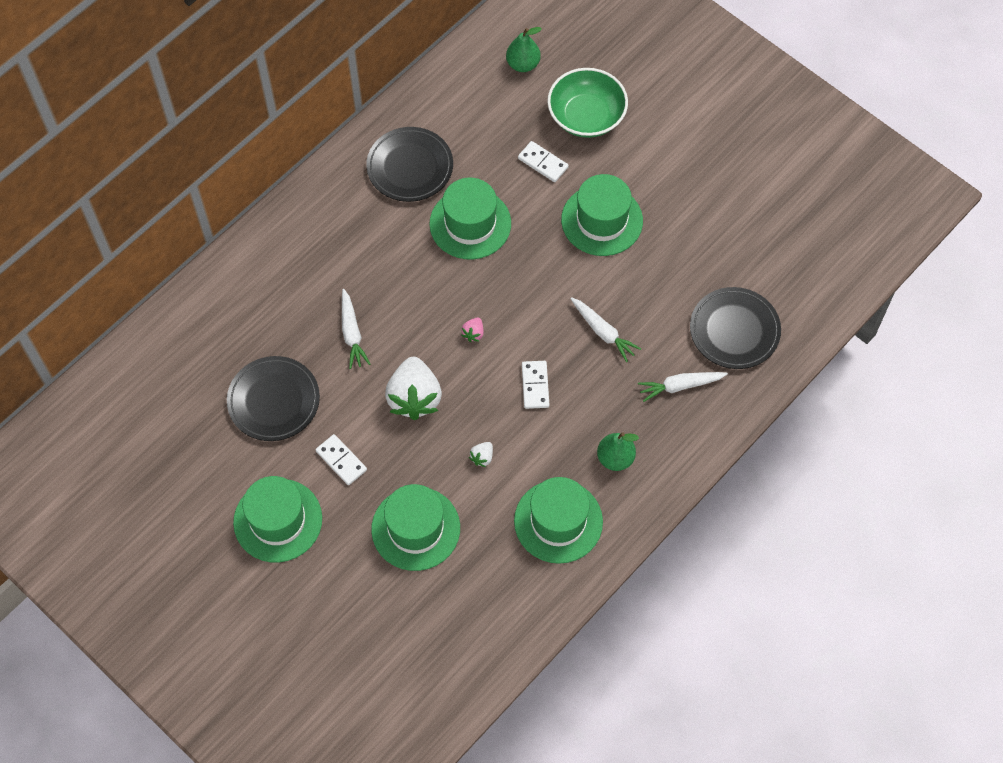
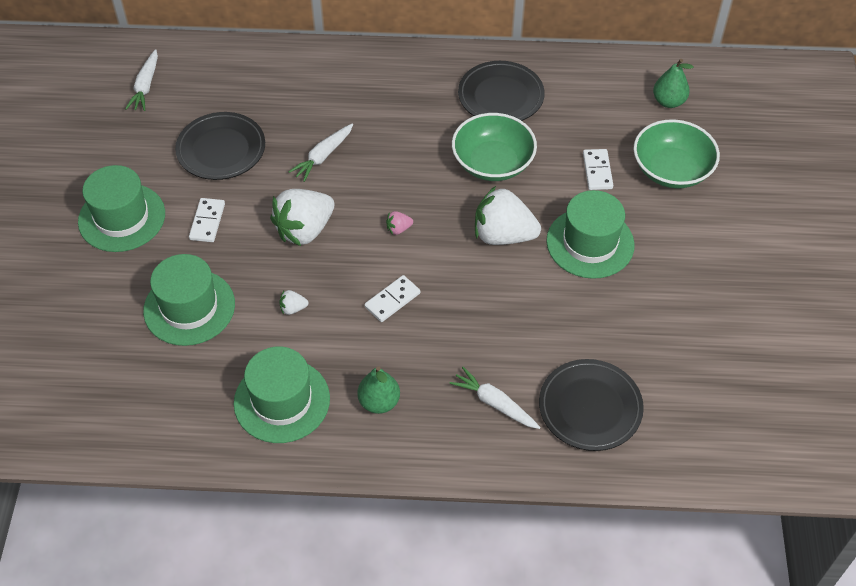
camera: 50 degrees right, 10 degrees down
green hat [429,178,511,260] -> green bowl [452,113,537,181]
white carrot [570,297,641,362] -> white carrot moved to [125,49,158,111]
none -> white strawberry [475,186,541,245]

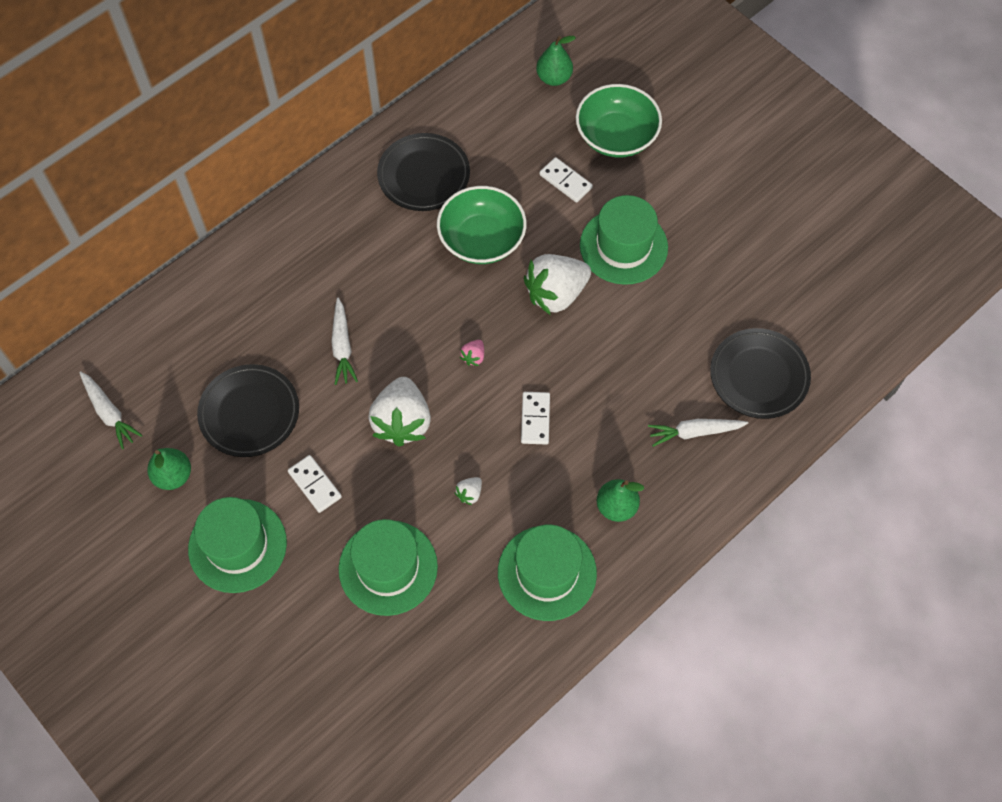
camera: 45 degrees left, 10 degrees up
none -> green pear [147,448,191,490]

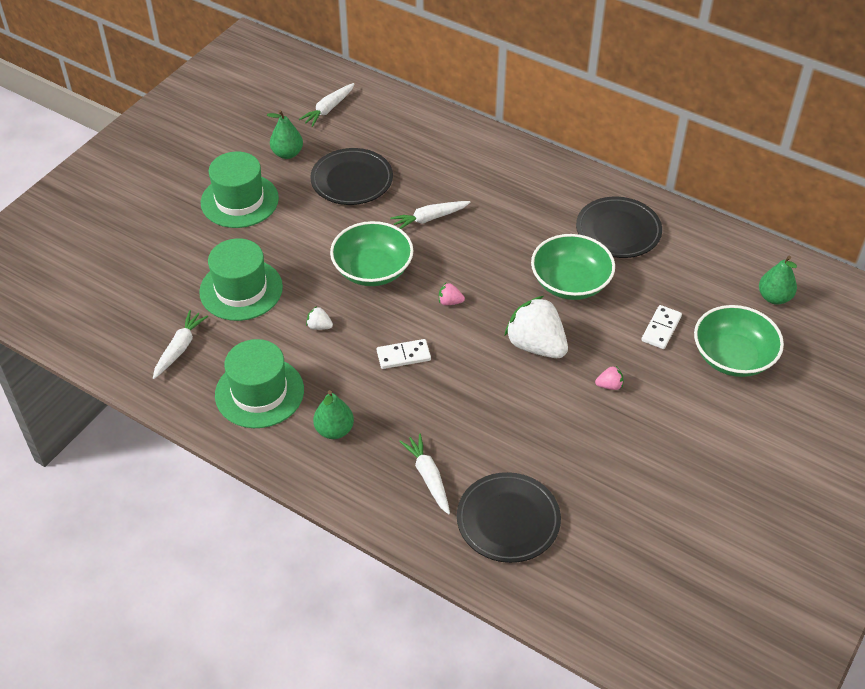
camera: 75 degrees right, 15 degrees down
white domino [288,455,342,513] -> none
white strawberry [368,377,431,447] -> green bowl [330,221,413,286]
green hat [580,195,668,285] -> pink strawberry [595,366,623,390]
none -> white carrot [153,310,208,379]

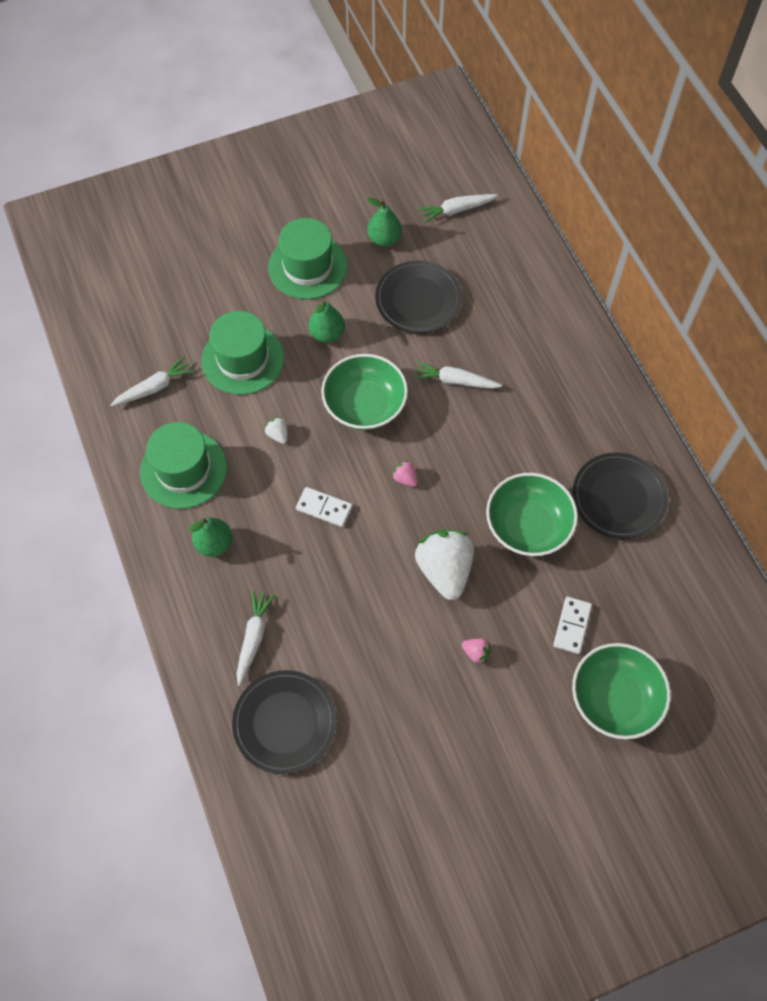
camera: 35 degrees right, 15 degrees up
white domino [641,305,682,349] -> white domino turned 45 degrees counterclockwise [553,597,592,654]
green pear [759,256,797,305] -> green pear moved to [309,300,345,343]

